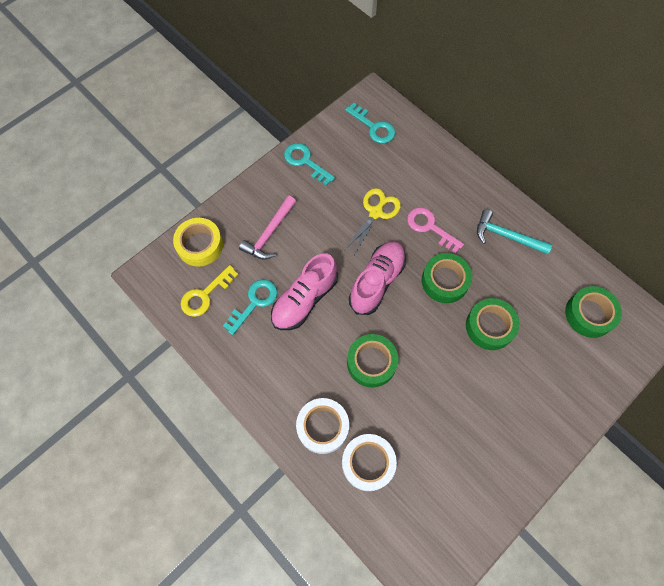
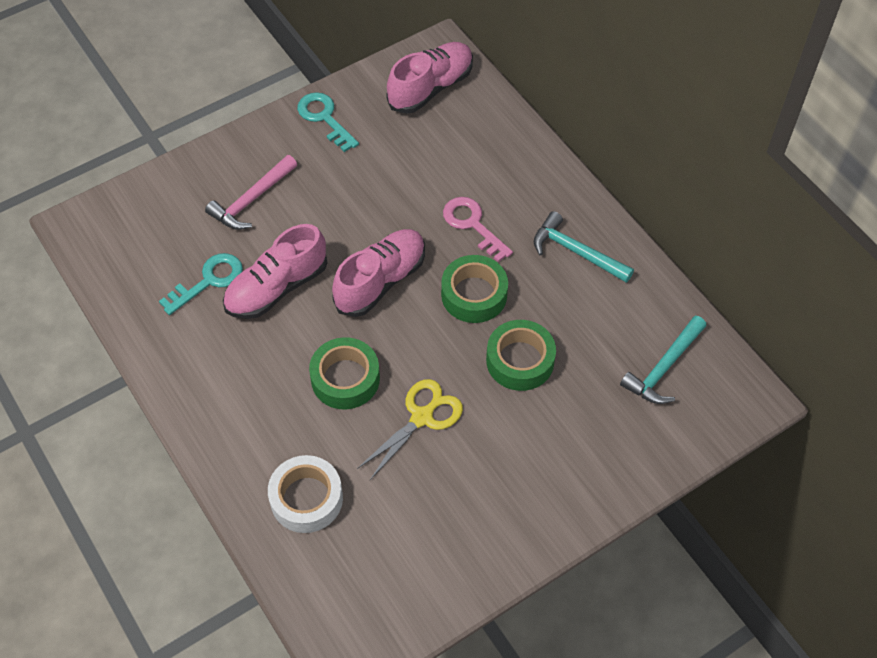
camera: 10 degrees right, 10 degrees down
yellow tape [173,218,223,267] -> none
yellow key [181,265,239,317] -> none
white tape [296,398,349,454] -> none
yellow scissors [343,188,401,257] -> yellow scissors moved to [357,379,463,480]
turquoise key [345,103,395,143] -> pink shoe [386,42,473,114]
green tape [565,286,622,338] -> turquoise hammer [620,316,707,404]

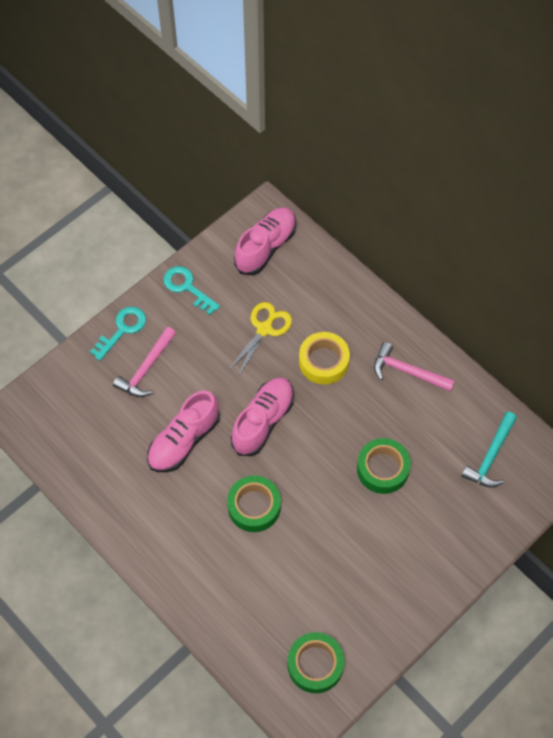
camera: 10 degrees left, 5 degrees up
turquoise key [159,253,243,315] -> turquoise key moved to [90,307,146,361]
white tape [268,455,343,533] -> none
yellow scissors [357,379,463,480] -> yellow scissors moved to [227,302,292,377]
green tape [441,255,508,323] -> green tape moved to [287,632,345,693]
pink key [443,197,513,262] -> yellow tape [299,332,350,385]
turquoise hammer [534,211,634,283] -> pink hammer [374,342,455,392]

